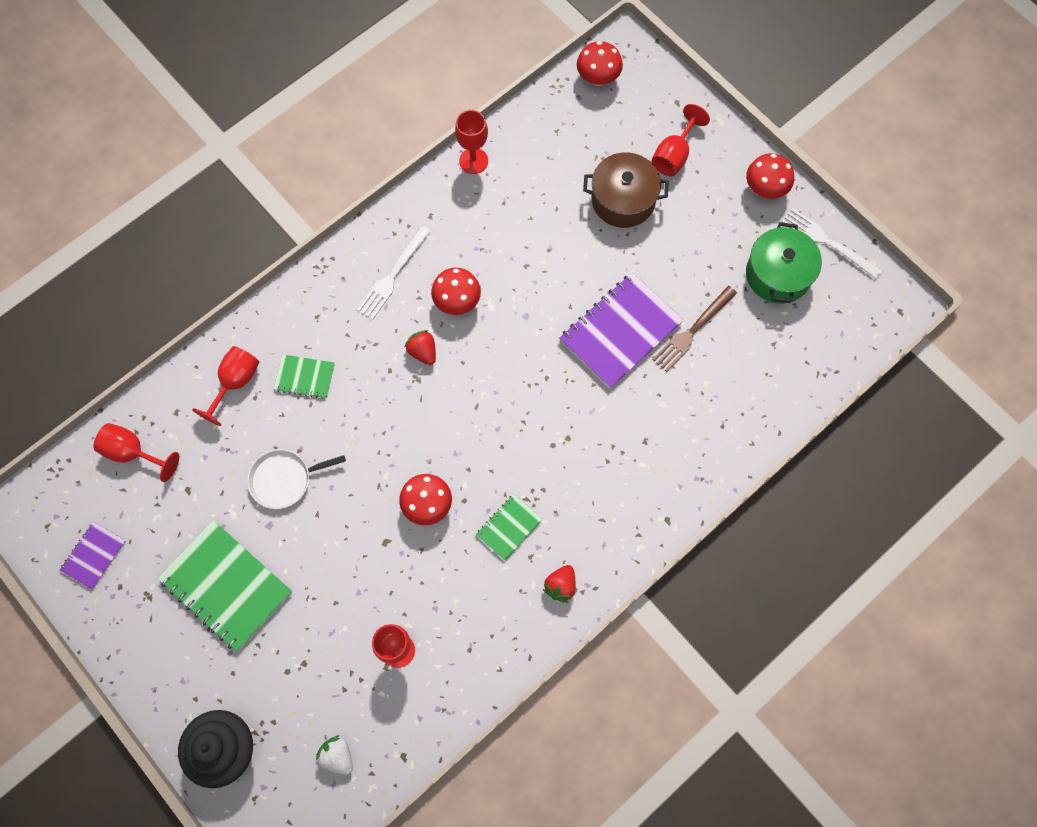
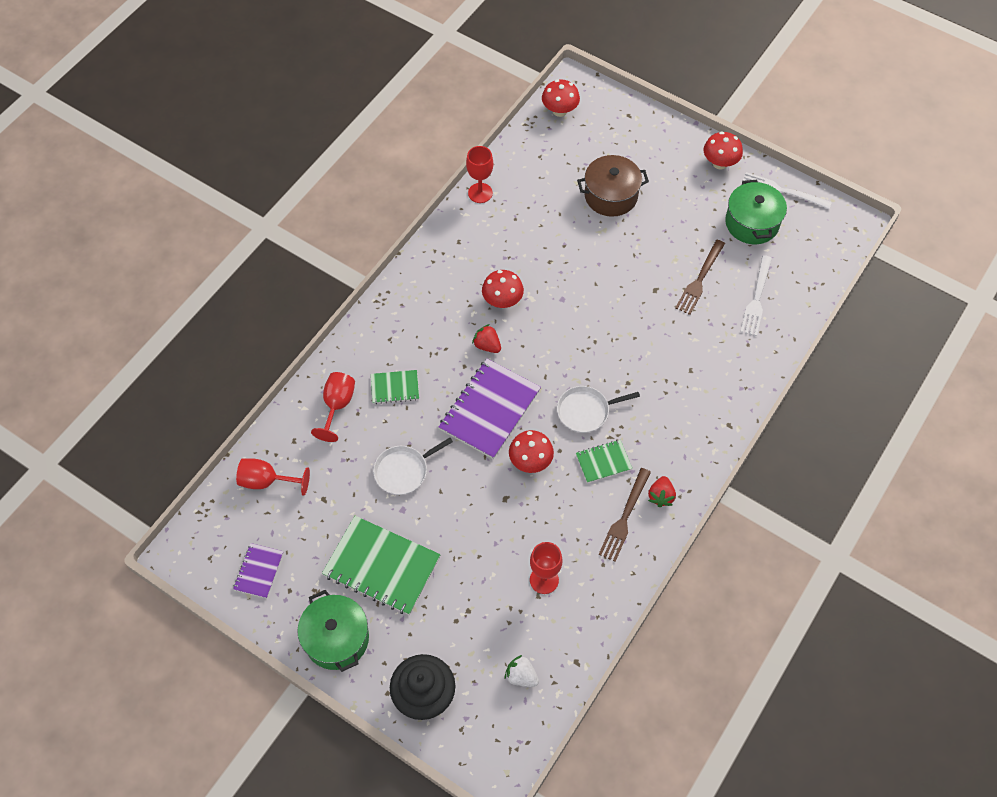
camera: 15 degrees left, 10 degrees down
white fork [357,226,431,319] -> white fork moved to [740,255,772,336]
green notebook [476,494,543,560] -> green notebook turned 45 degrees clockwise [576,440,632,483]
purple notebook [560,273,684,389] -> purple notebook moved to [439,359,541,459]
red goblet [652,104,710,176] -> none
none -> green pot [297,590,369,672]
none -> white pan [557,386,640,433]
none -> brown fork [599,468,651,562]

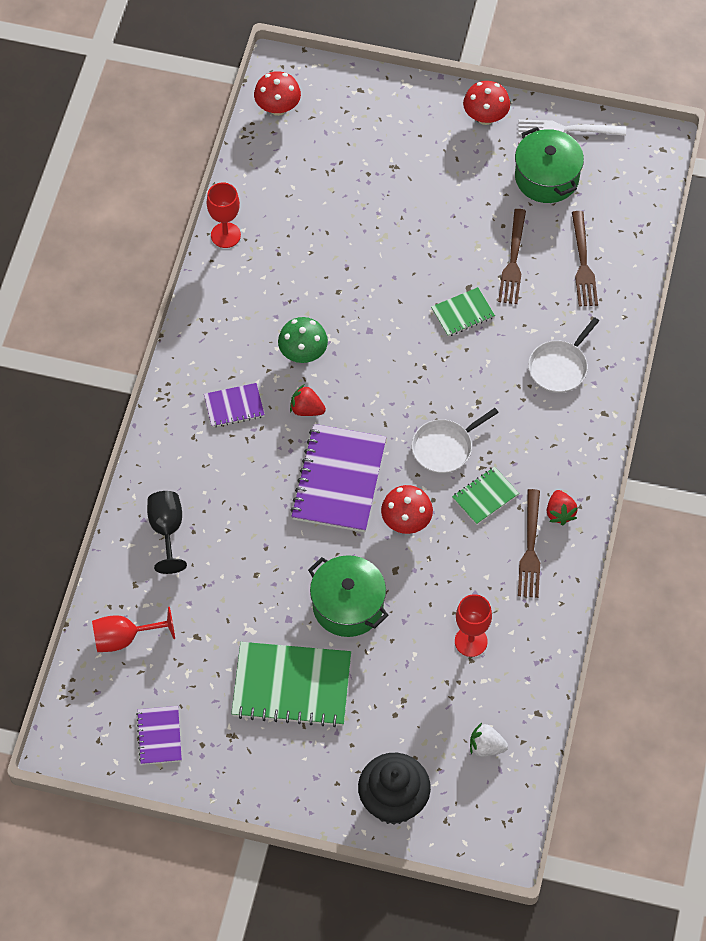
camera: 20 degrees left, 0 degrees up
green pot [297,590,369,672] -> green pot moved to [308,555,388,637]
red goblet [311,372,355,442] -> black goblet [147,491,187,574]
green notebook [371,370,419,404] -> green notebook moved to [431,287,495,336]
white pan [373,438,453,495] -> white pan moved to [528,317,599,393]
red mushroom [482,270,524,308] -> green mushroom [278,317,328,363]
brown pot [577,155,649,217] -> none
white fork [740,255,772,336] -> brown fork [572,211,598,307]
none -> purple notebook [204,383,265,427]

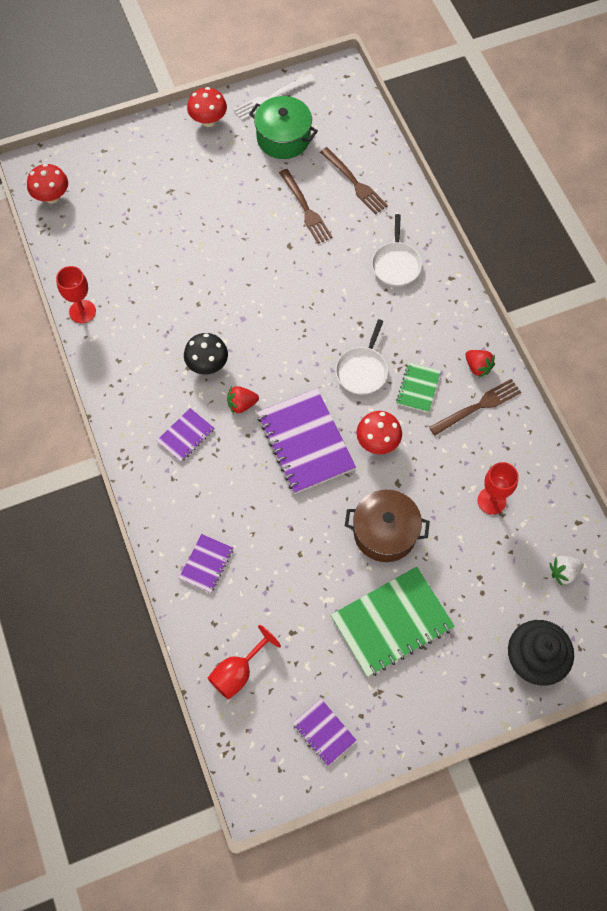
camera: 35 degrees left, 5 degrees up
black goblet [147,491,187,574] -> purple notebook [179,534,233,593]
green mushroom [278,317,328,363] -> black mushroom [184,333,228,375]
green pot [308,555,388,637] -> brown pot [345,490,430,562]
green notebook [431,287,495,336] -> none
brown fork [518,489,540,598] -> brown fork turned 90 degrees counterclockwise [429,379,521,435]

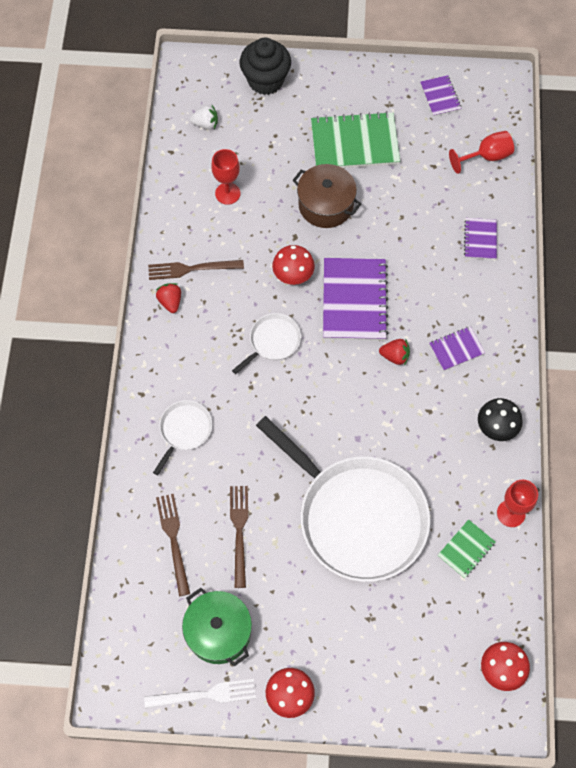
camera: 155 degrees left, 0 degrees up
purple notebook [179,534,233,593] -> purple notebook turned 45 degrees counterclockwise [464,218,497,260]
black mushroom [184,333,228,375] -> black mushroom moved to [478,398,523,441]
green notebook [396,362,441,413] -> green notebook moved to [438,519,496,578]
none -> white pan [256,416,430,582]

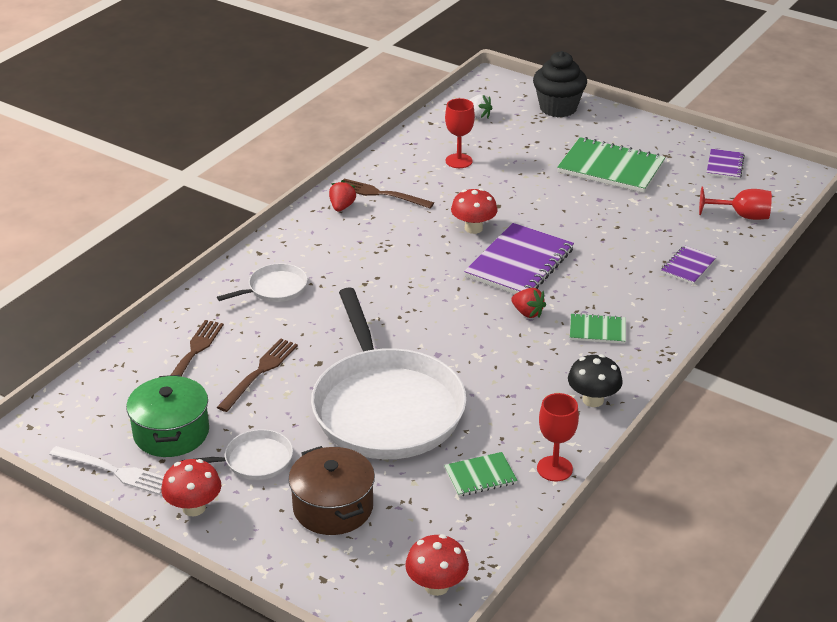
camera: 30 degrees right, 30 degrees down
white pan [232,313,301,374] -> white pan moved to [181,429,293,480]
brown pot [292,164,361,228] -> brown pot moved to [288,446,375,535]
purple notebook [429,326,485,371] -> green notebook [570,313,626,344]

